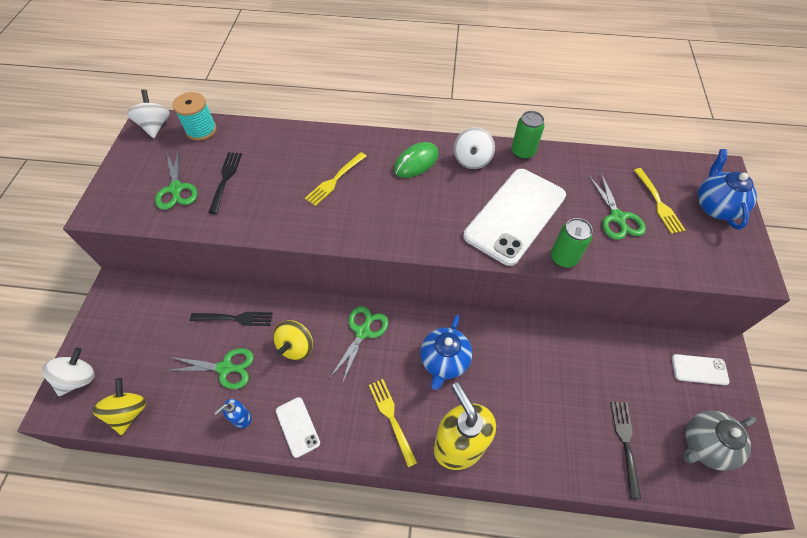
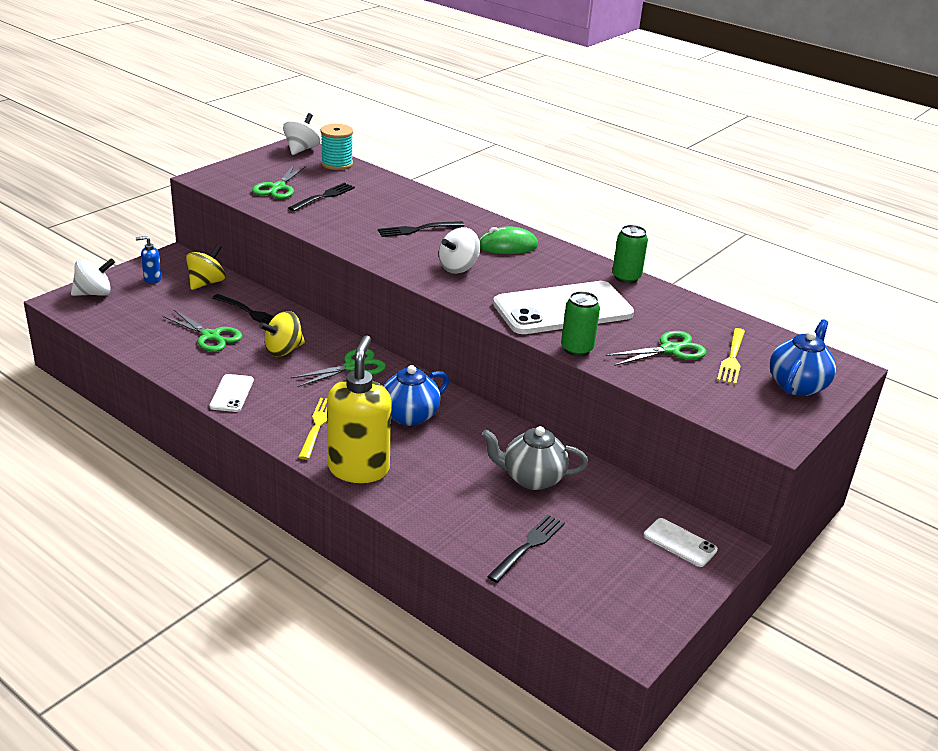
camera: 30 degrees right, 25 degrees down
yellow spinning top [92,378,147,435] -> yellow spinning top moved to [186,244,226,290]
blue soap dispenser [214,399,251,428] -> blue soap dispenser moved to [136,236,161,284]
yellow fork [305,152,366,206] -> black fork [378,221,464,237]
white spinning top [454,127,495,169] -> white spinning top moved to [439,227,480,273]
green scissors [589,173,646,240] -> green scissors turned 135 degrees counterclockwise [606,331,707,366]
grey teapot [683,411,756,471] -> grey teapot moved to [482,426,588,490]

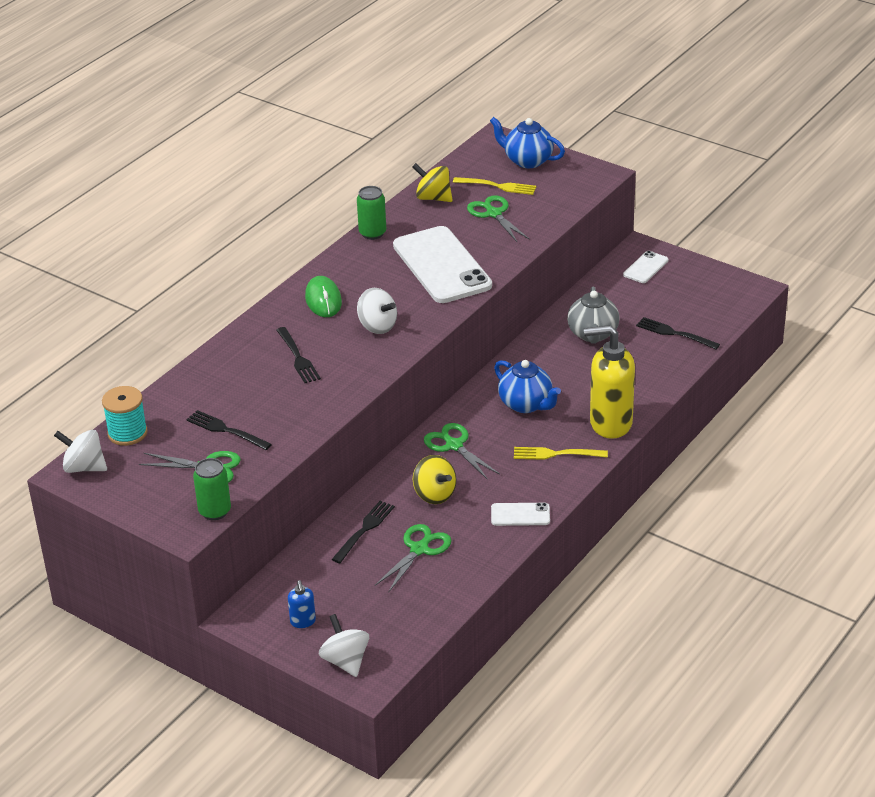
camera: 90 degrees left, 5 degrees up
yellow spinning top [186,244,226,290] -> yellow spinning top moved to [412,163,453,202]
green can [561,291,600,357] -> green can moved to [193,458,231,520]

